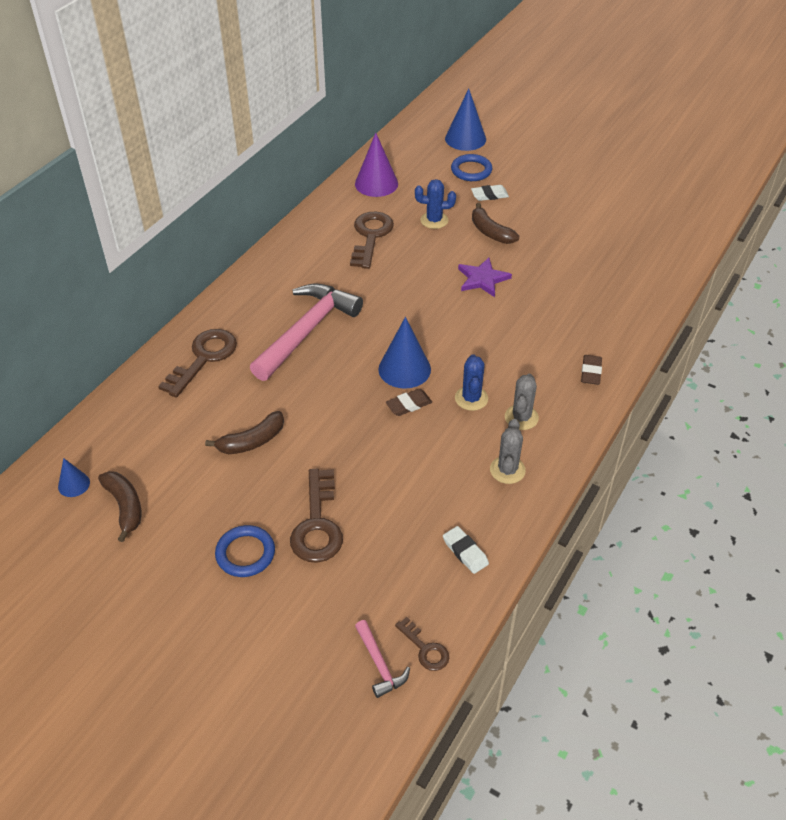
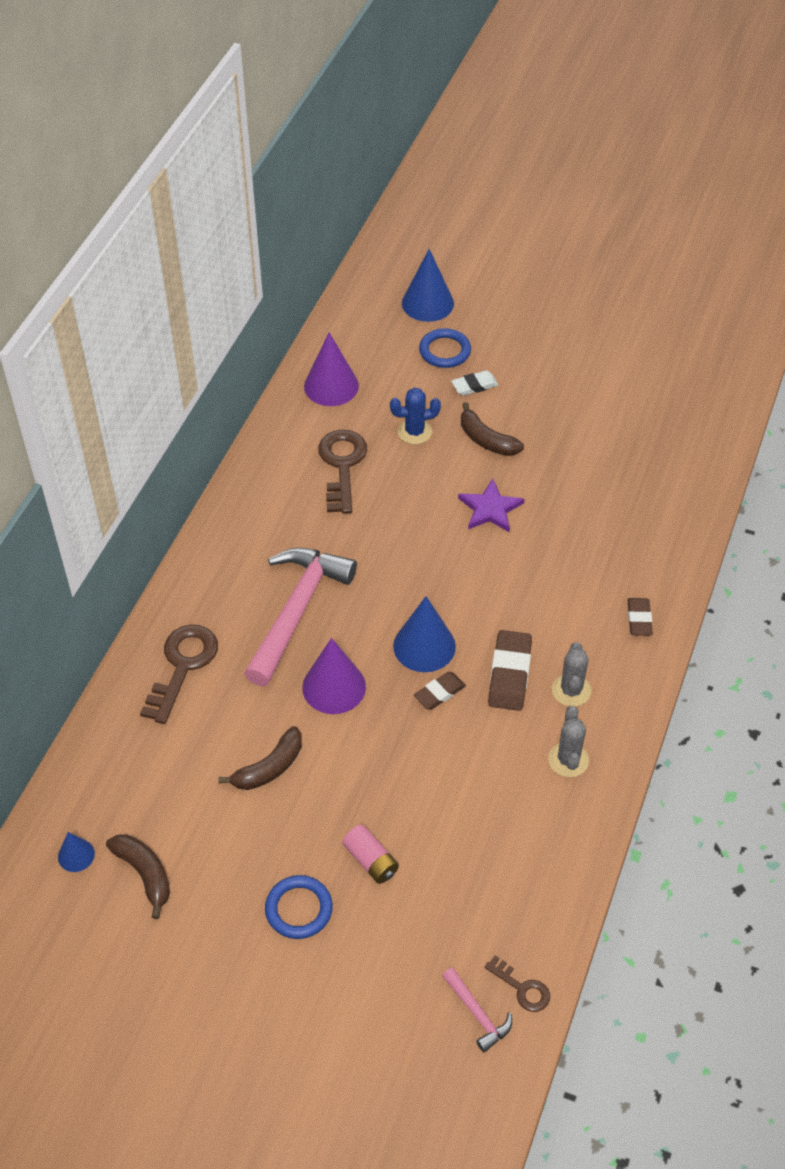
camera: 10 degrees left, 5 degrees up
brown key [290,469,343,563] -> pink battery [343,825,399,884]
white eraser [443,526,489,574] -> none
blue cactus [455,354,488,411] -> brown eraser [488,630,532,711]
none -> purple cone [302,638,366,714]

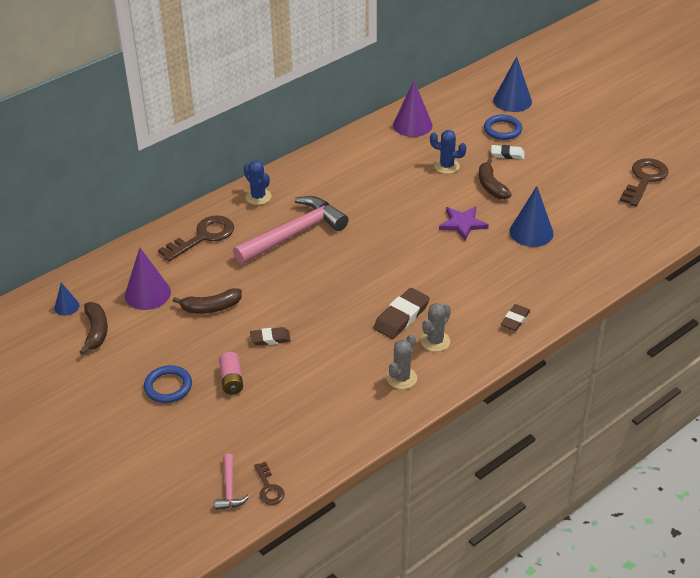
camera: 30 degrees right, 10 degrees down
purple cone [302,638,366,714] -> purple cone moved to [125,248,171,310]
brown key [318,429,367,514] -> brown key moved to [620,158,668,207]
blue cone [393,596,456,672] -> blue cone moved to [509,186,554,247]
brown eraser [414,672,466,710] -> brown eraser moved to [250,327,291,346]
none -> blue cactus [244,160,271,205]

